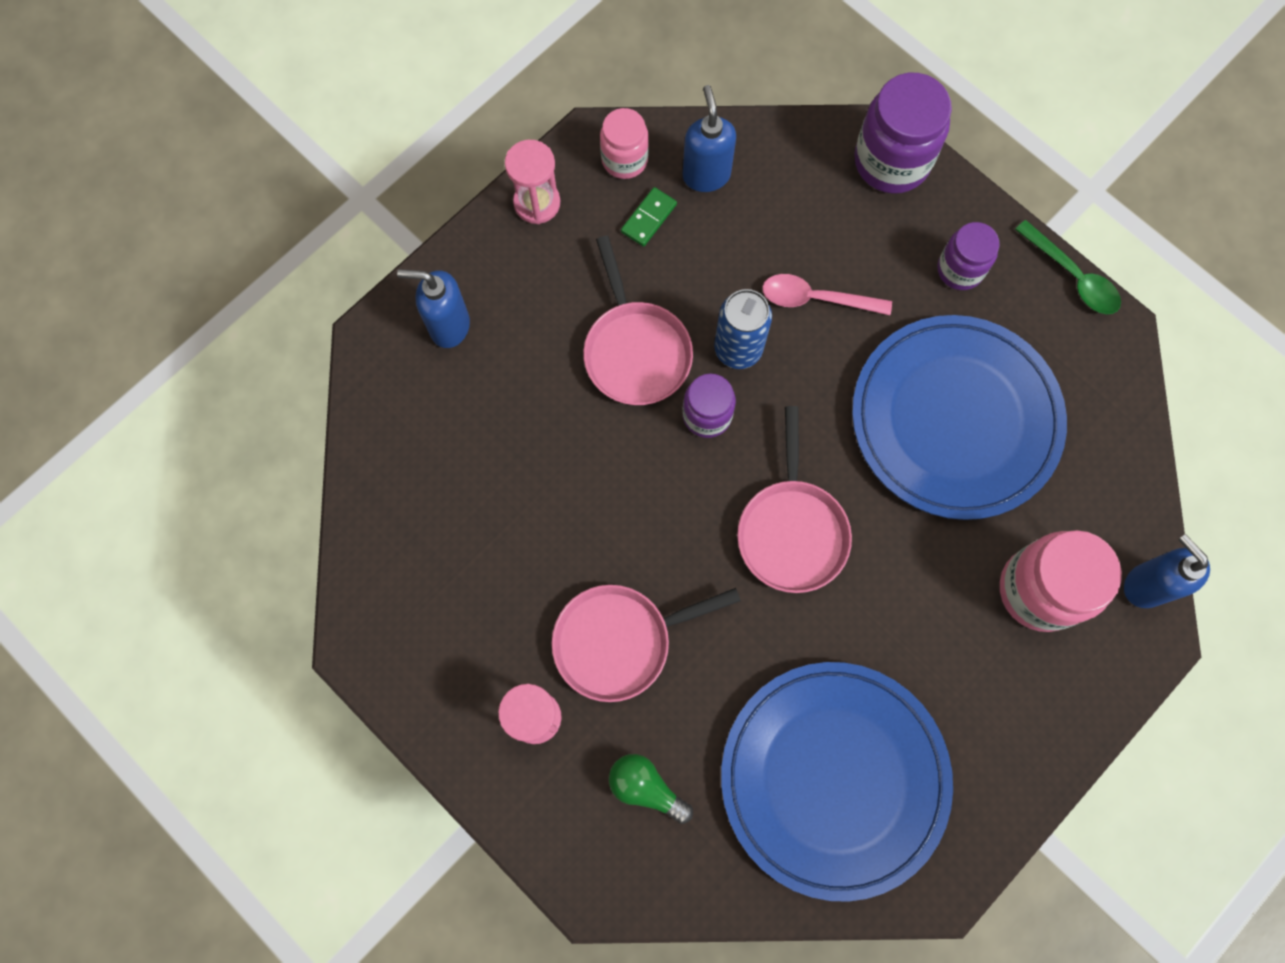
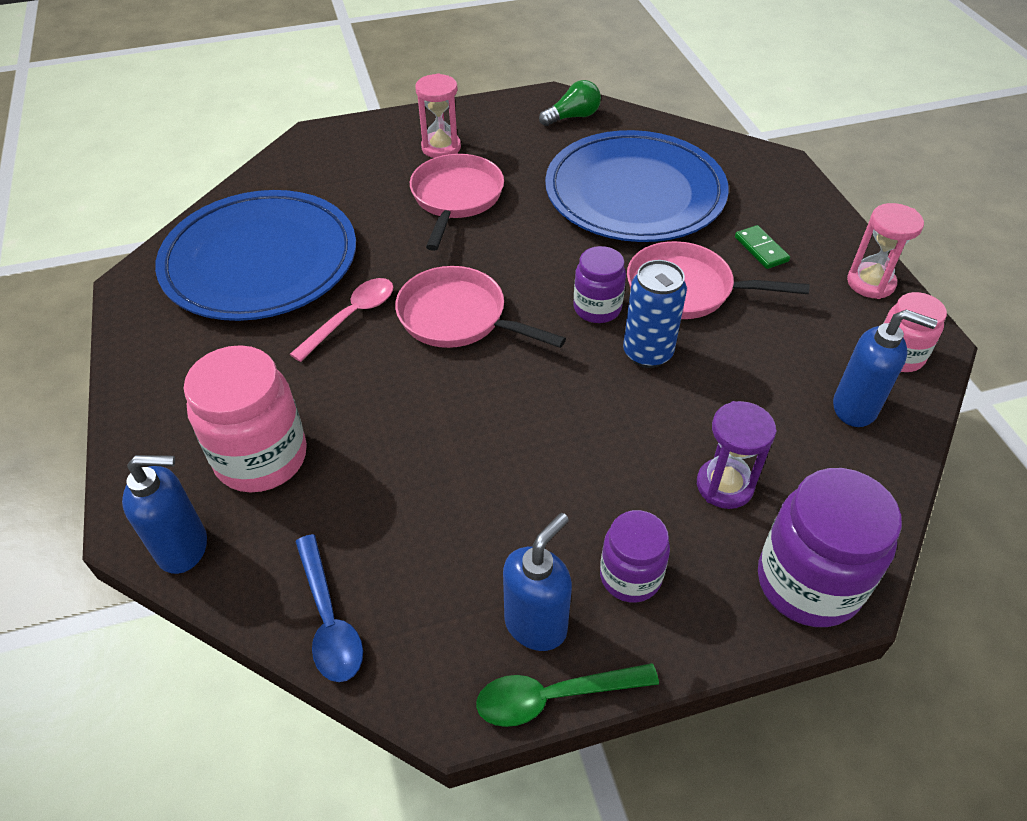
camera: 120 degrees right, 25 degrees down
blue soap dispenser [397,269,470,348] -> blue soap dispenser moved to [503,513,572,651]
green light bulb [609,754,693,824] -> green light bulb moved to [539,80,601,126]
green domino [621,187,677,247] -> green domino moved to [735,225,790,269]
pink spoon [762,274,892,315] -> pink spoon moved to [290,278,393,362]
blue plate [852,315,1067,520] -> blue plate moved to [545,130,729,242]
none -> blue spoon [295,534,363,682]
none -> purple hourglass [697,401,777,509]

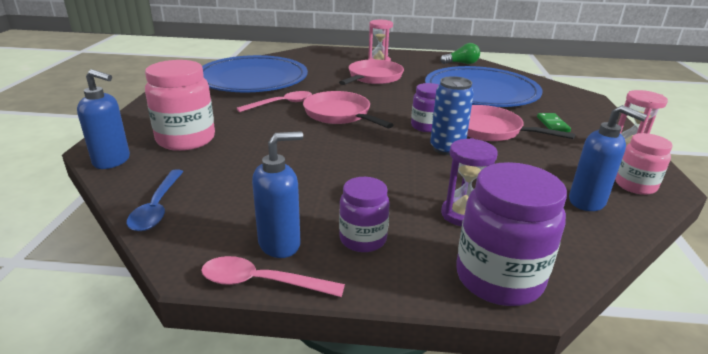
camera: 20 degrees right, 20 degrees down
green spoon [476,663,659,727] -> pink spoon [201,256,345,297]

